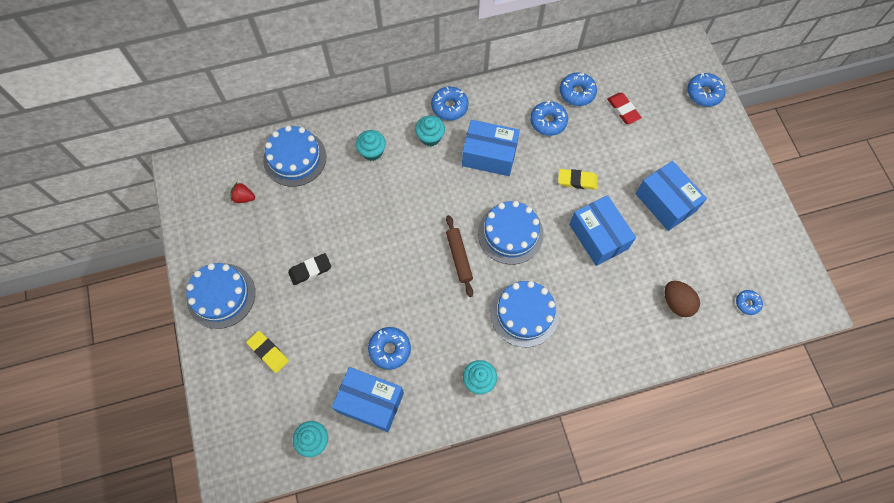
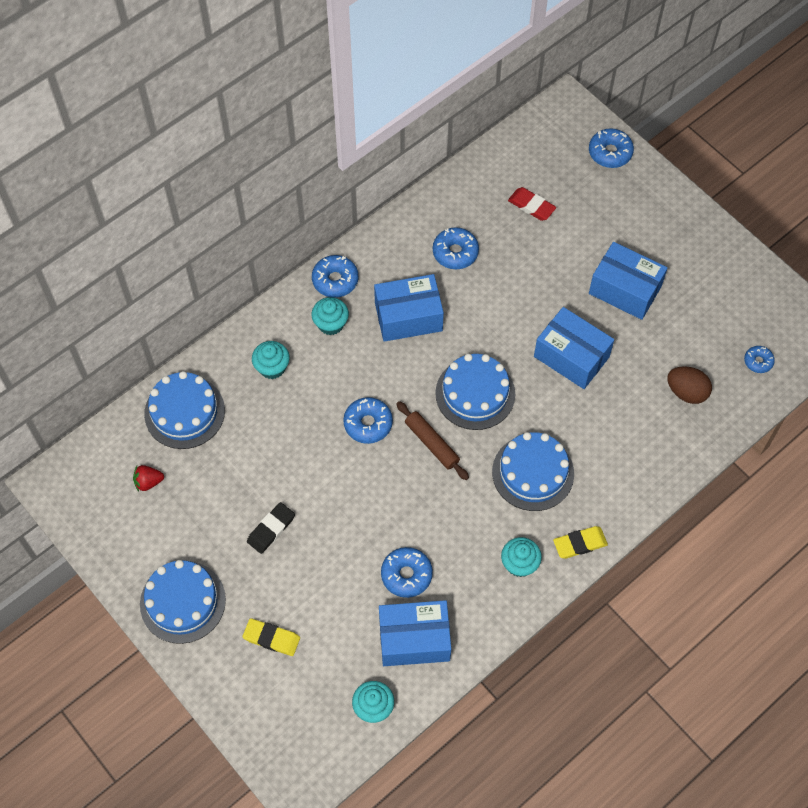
camera: 25 degrees left, 5 degrees down
yellow eraser [558,169,598,190] -> yellow eraser moved to [553,526,608,559]
blue donut [560,72,597,106] -> blue donut moved to [343,397,393,444]

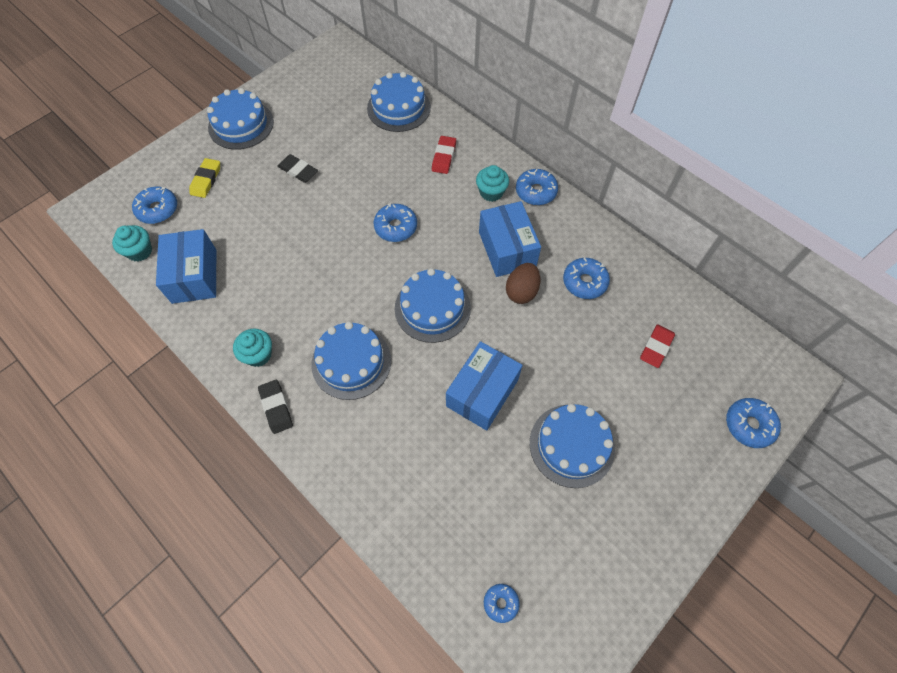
camera: 85 degrees right, 0 degrees up
red strawberry [133,465,164,492] -> none
turquoise cupcake [252,341,290,379] -> red eraser [432,136,456,174]
blue donut [381,547,433,598] -> blue donut moved to [132,186,177,224]
brown rolling pin [396,401,469,480] -> none
yellow eraser [553,526,608,559] -> black eraser [258,380,293,434]
blue box [589,242,668,320] -> blue cake [530,404,615,488]
brown egg [667,366,712,404] -> brown egg moved to [506,263,540,304]

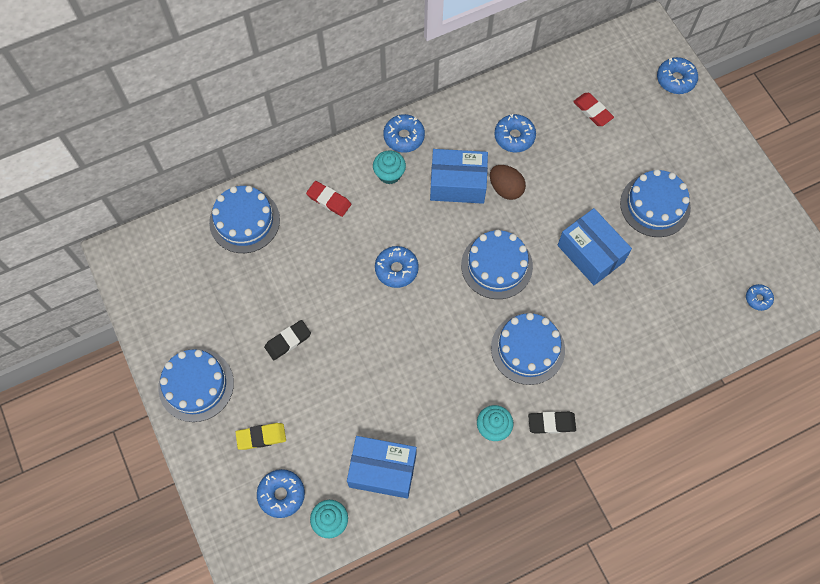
camera: 70 degrees left, 5 degrees up
yellow eraser [189,158,220,198] -> yellow eraser turned 45 degrees counterclockwise [235,423,286,450]

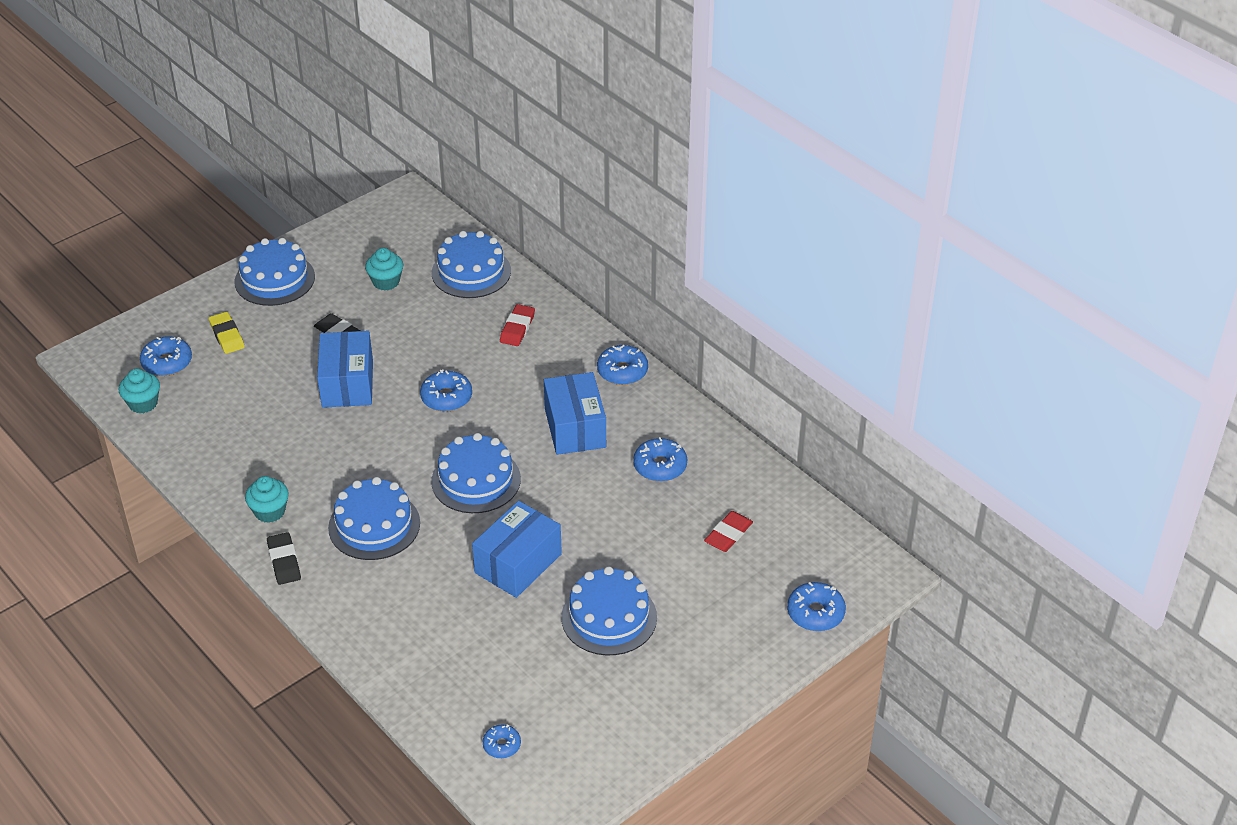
camera: 75 degrees right, 25 degrees down
blue box [347,436,417,499] -> blue box moved to [317,331,373,408]
turquoise cupcake [373,151,406,184] -> turquoise cupcake moved to [365,248,403,291]
brown egg [490,165,526,200] -> none

